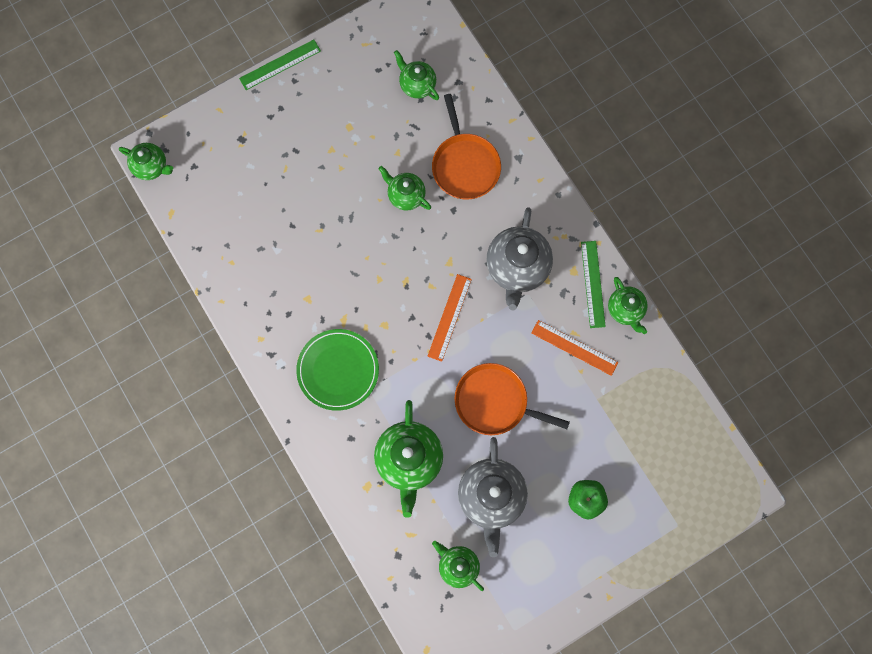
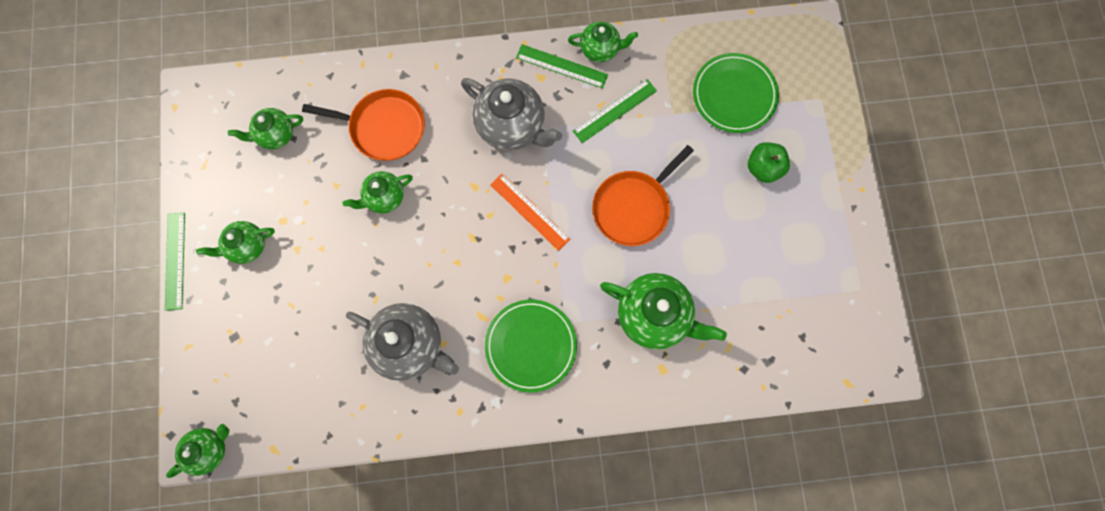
camera: 65 degrees left, 0 degrees up
green teapot [432,541,484,591] -> green teapot moved to [196,221,275,264]
grey teapot [458,437,528,557] -> grey teapot moved to [346,303,459,381]
orange ruler [531,320,618,376] -> green ruler [573,79,657,143]
none -> green plate [693,53,779,133]

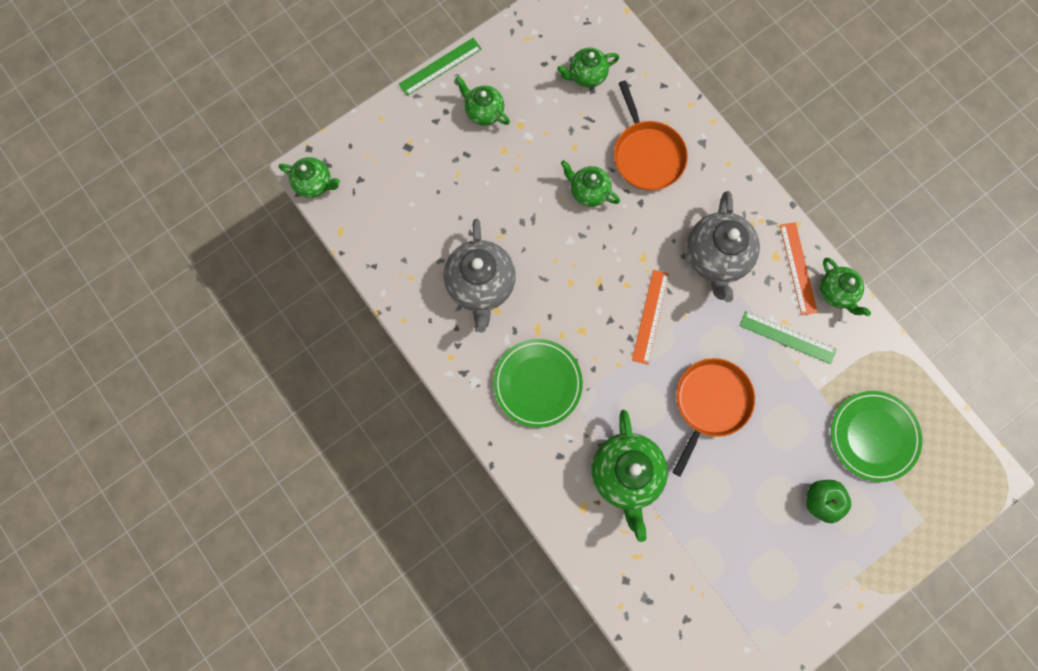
camera: 60 degrees right, 0 degrees up
green teapot [228,108,303,149] -> green teapot turned 60 degrees counterclockwise [557,48,620,88]
green ruler [516,44,608,89] -> orange ruler [780,222,818,315]
orange pan [592,145,694,246] -> orange pan turned 105 degrees clockwise [672,358,755,477]

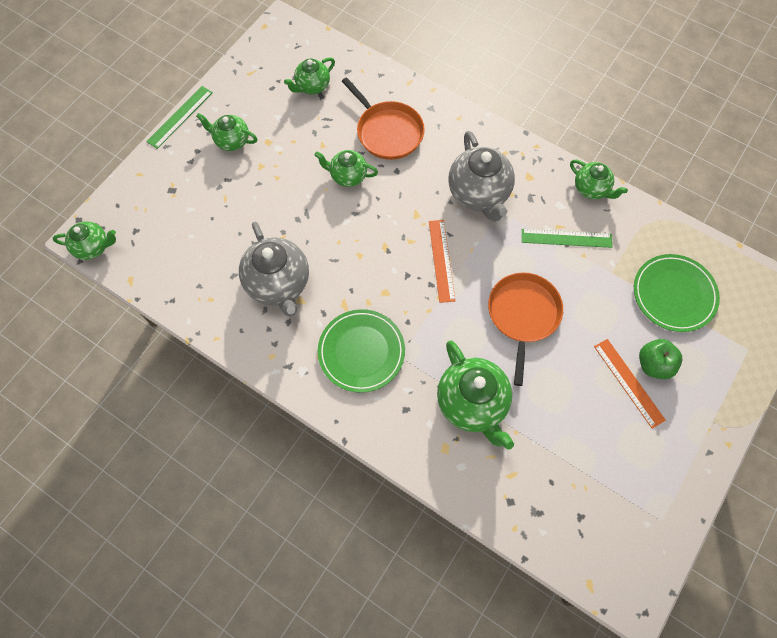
camera: 20 degrees left, 10 degrees down
orange ruler [780,222,818,315] -> orange ruler moved to [594,339,666,429]

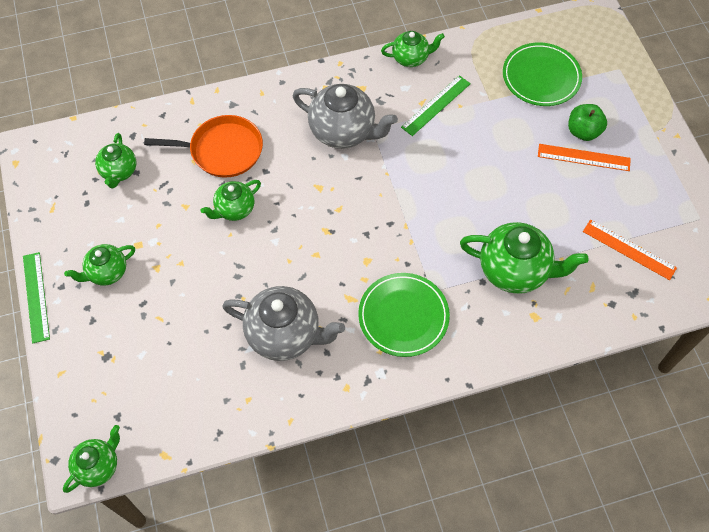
camera: 50 degrees left, 5 degrees down
orange ruler [429,220,455,303] -> orange ruler moved to [583,220,677,280]
orange pan [488,272,563,386] -> none

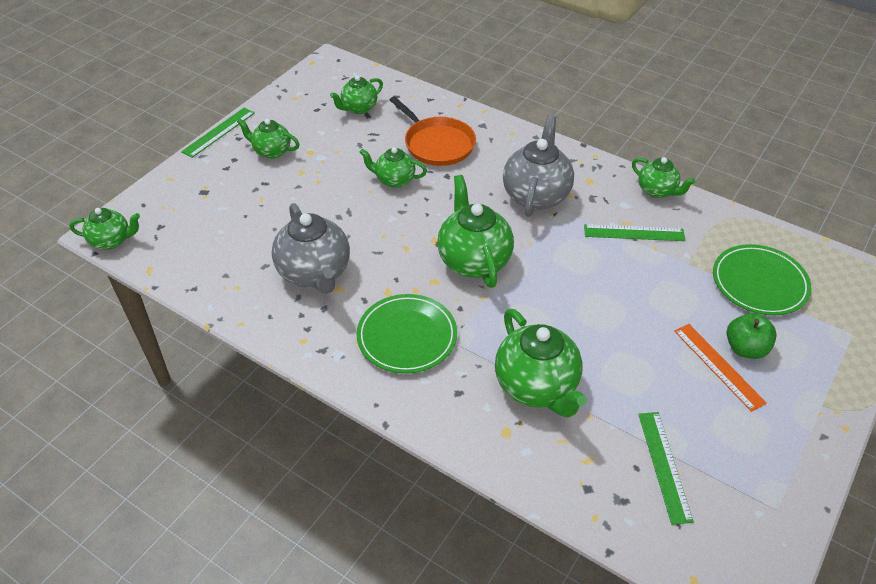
camera: 50 degrees right, 15 degrees down
grey teapot [292,84,398,149] -> grey teapot turned 150 degrees counterclockwise [503,115,574,217]
orange ruler [583,220,677,280] -> green ruler [638,412,694,525]
none -> green teapot [437,175,514,288]

